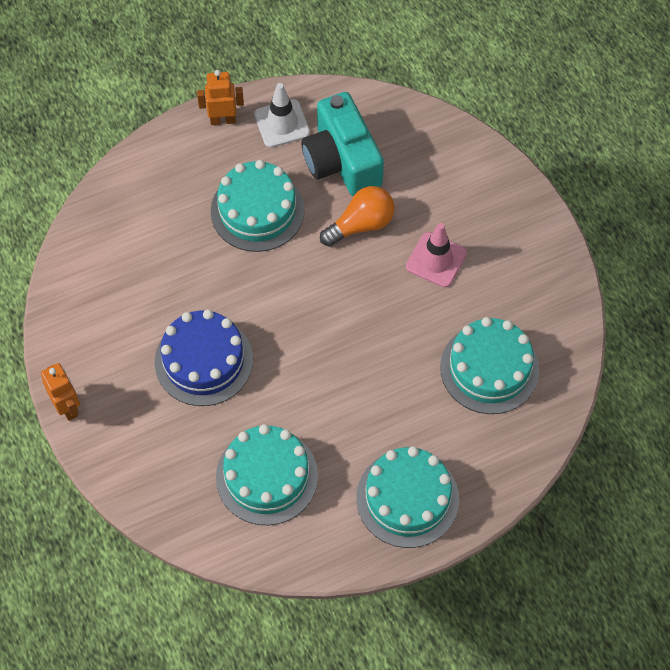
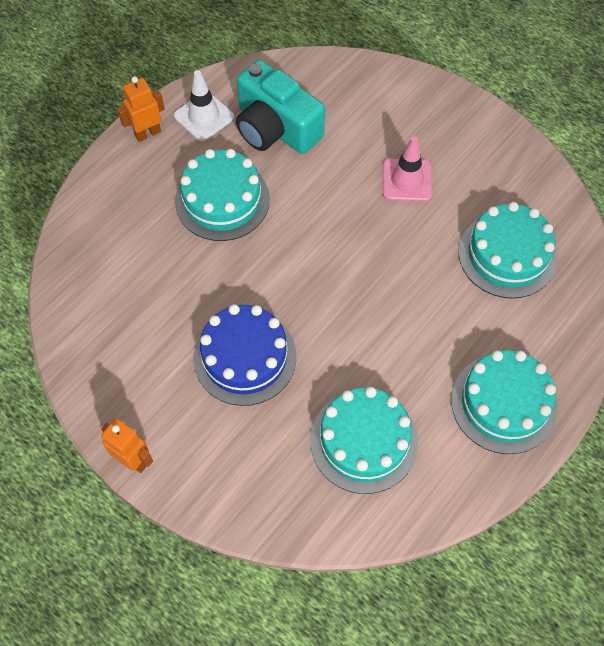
camera: 25 degrees left, 0 degrees up
orange light bulb [320,186,395,247] -> none

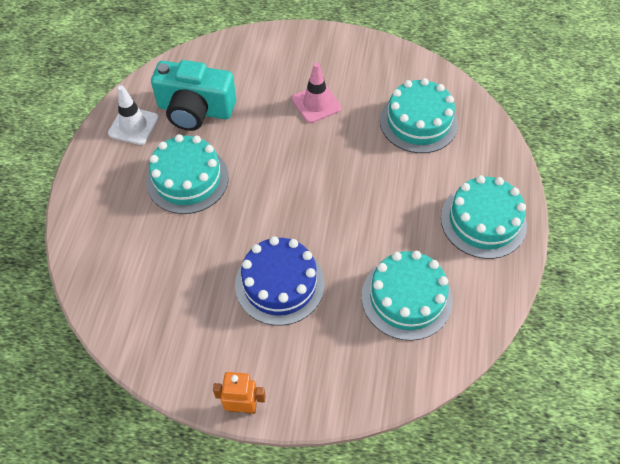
camera: 30 degrees left, 5 degrees down
orange robot [117,76,165,142] -> none

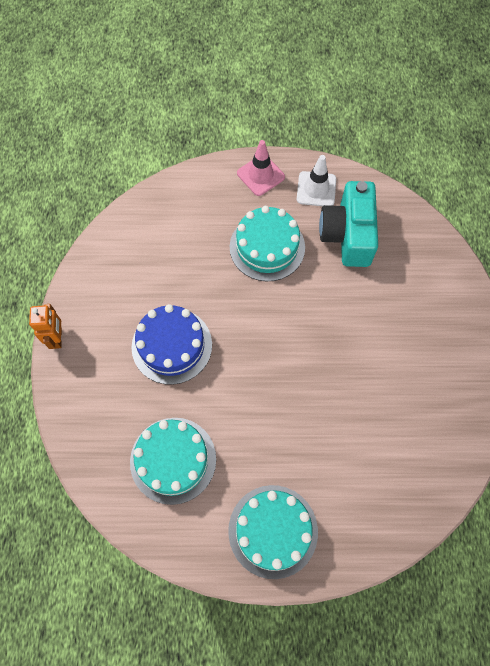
camera: 80 degrees right, 10 degrees up
pink traffic cone [292,63,341,123] -> pink traffic cone moved to [237,140,285,196]
turquoise cake [380,78,458,153] -> none

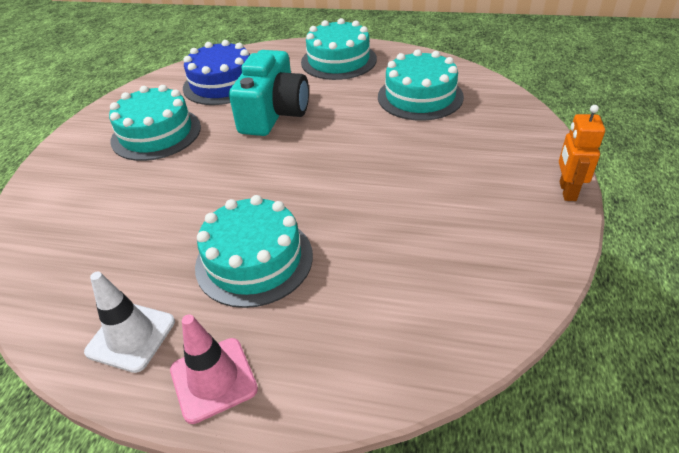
camera: 165 degrees left, 25 degrees down
blue cake [132,304,212,385] -> blue cake moved to [183,40,250,105]
turquoise camera [319,181,378,267] -> turquoise camera moved to [229,50,309,136]
none -> turquoise cake [109,85,201,161]

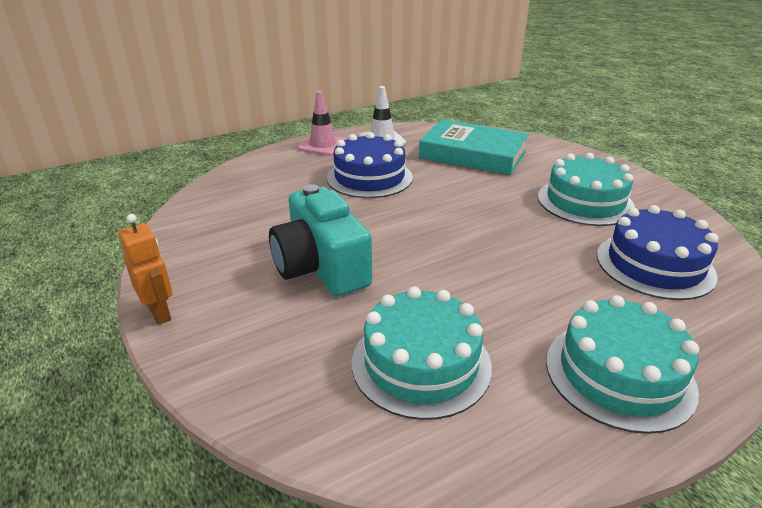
camera: 135 degrees right, 10 degrees down
turquoise cake [195,195,313,308] -> blue cake [327,132,413,198]
turquoise camera [229,50,309,136] -> turquoise camera moved to [269,184,372,296]
none -> turquoise book [419,119,529,175]

